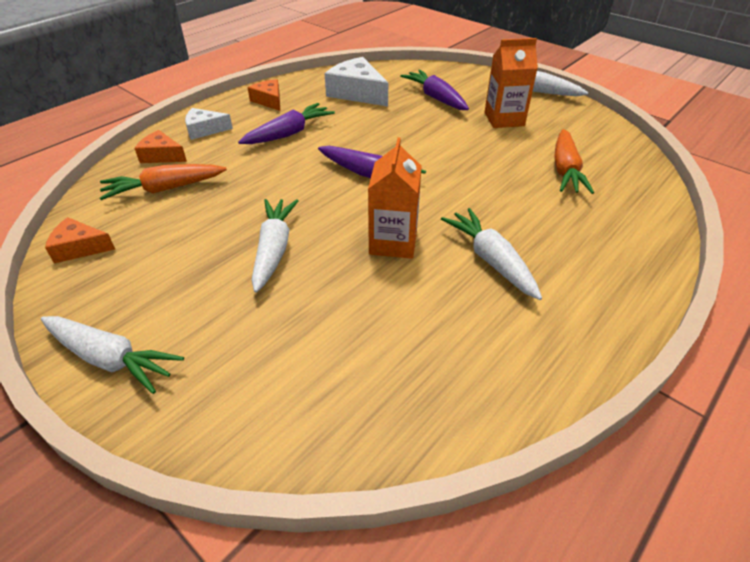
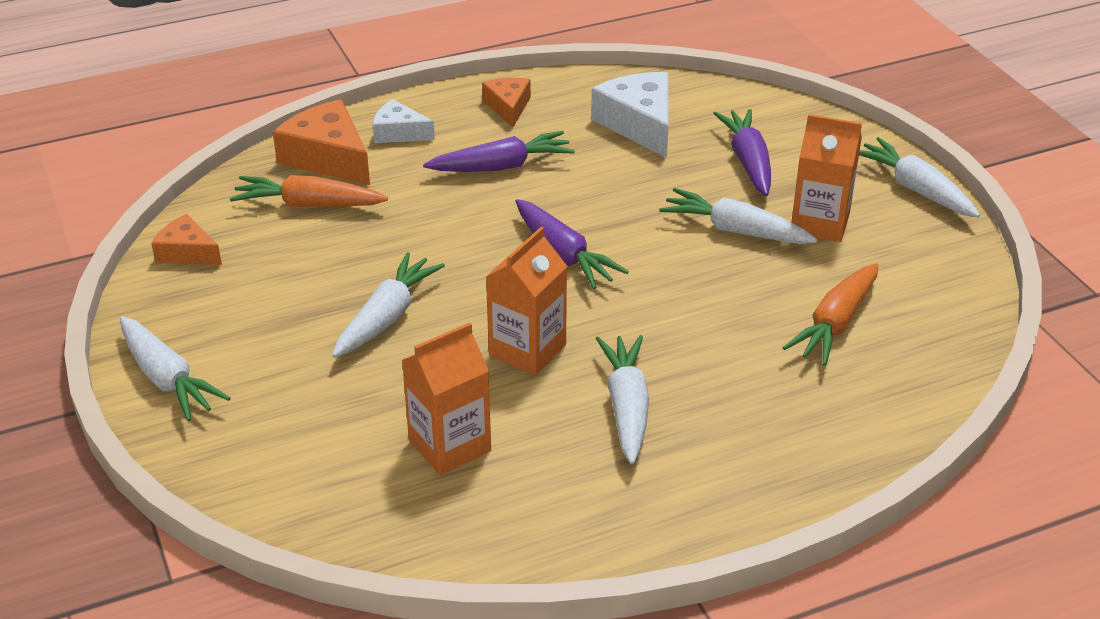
camera: 25 degrees right, 5 degrees down
orange cheese [134,130,187,163] -> orange cheese [273,99,370,185], size x1.68
none -> orange carton [402,323,491,475]
none -> white carrot [659,188,818,244]

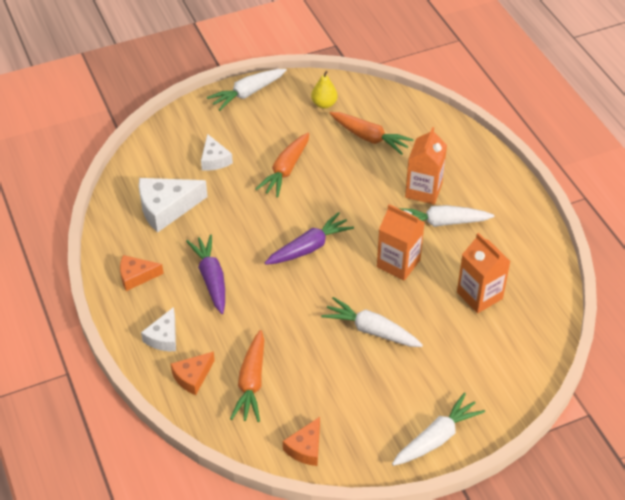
camera: 90 degrees left, 10 degrees up
orange cheese [273,99,370,185] -> orange cheese [170,351,215,395], size x0.60
white carrot [659,188,818,244] -> orange carrot [255,132,309,197]
purple carrot [713,109,771,196] -> white cheese [201,134,233,171]
orange carton [792,114,862,242] -> orange carton moved to [405,127,447,205]
none -> yellow pear [311,71,338,109]

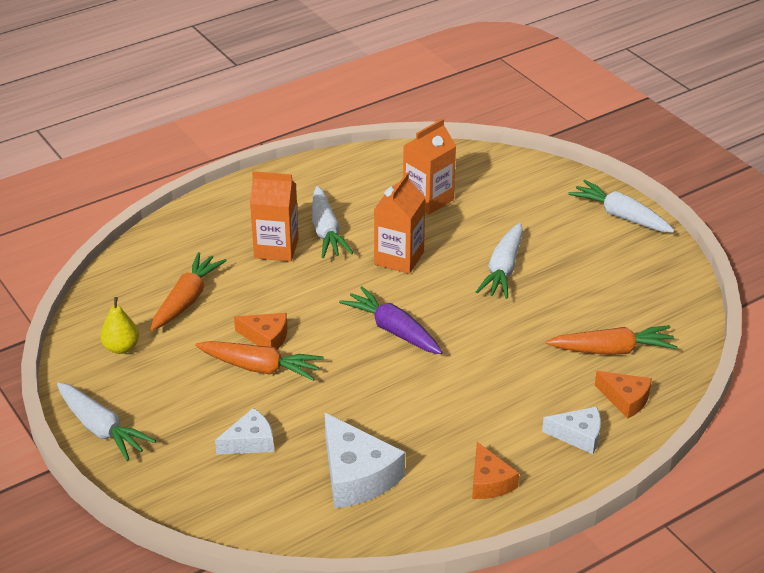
camera: 100 degrees left, 10 degrees down
purple carrot [186,234,225,314] -> none
orange cheese [283,417,320,466] -> orange cheese moved to [234,313,287,350]

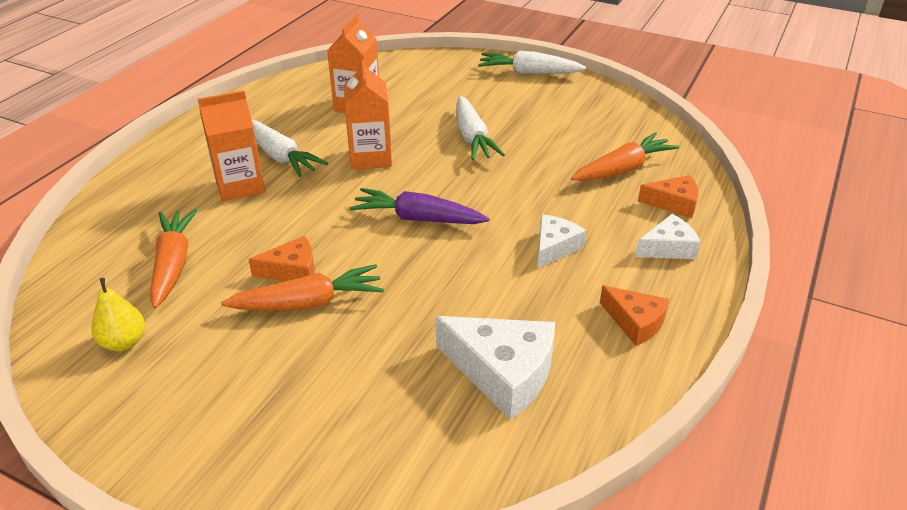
camera: 30 degrees left, 0 degrees up
white carrot [57,382,156,461] -> none
white cheese [215,408,274,455] -> white cheese moved to [537,214,586,269]

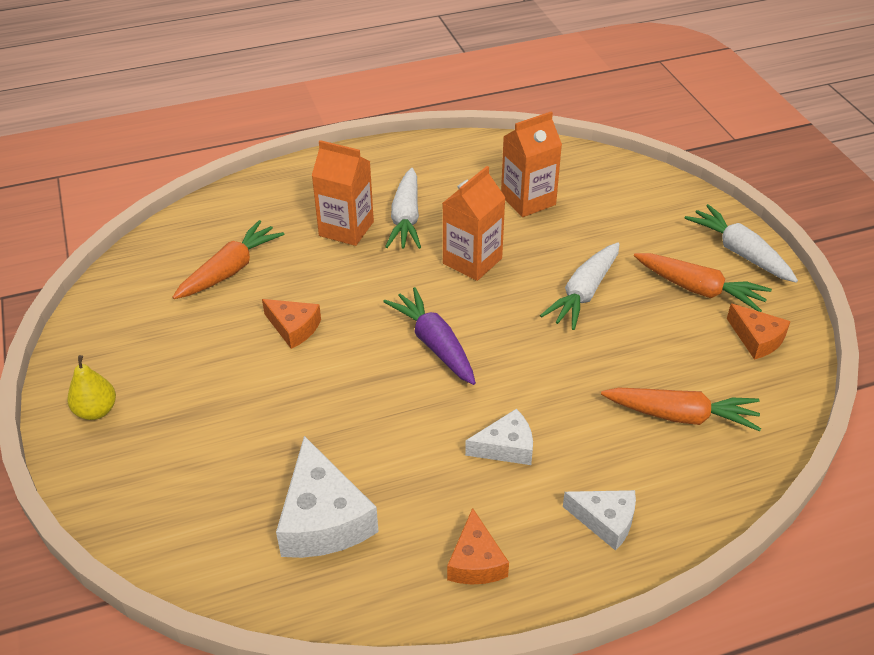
camera: 45 degrees right, 5 degrees up
yellow pear [91,278,145,351] -> yellow pear moved to [67,355,116,420]
orange carrot [221,264,384,311] -> orange carrot moved to [634,253,772,312]
orange cheese [638,175,698,218] -> orange cheese moved to [727,303,791,360]

